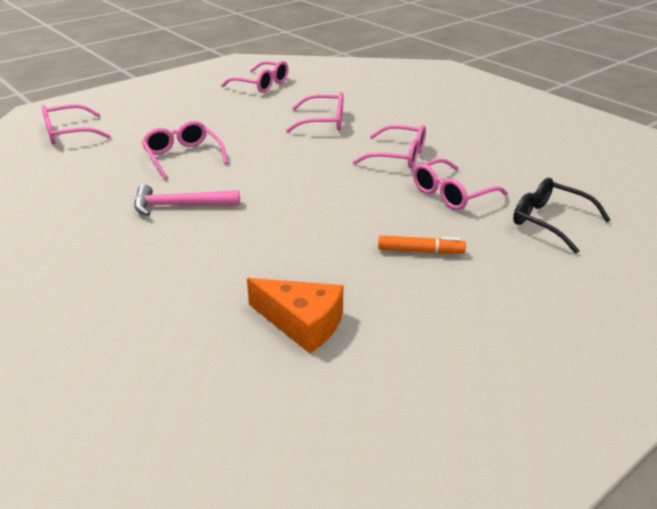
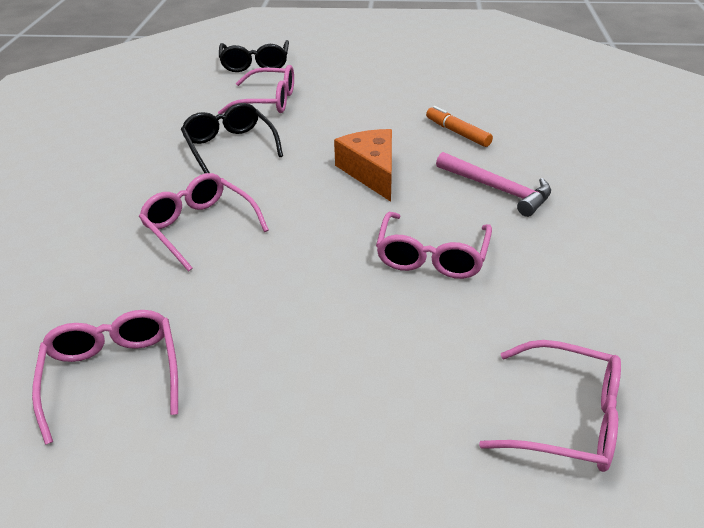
camera: 135 degrees left, 5 degrees up
orange cheese [247,278,343,353] -> orange cheese moved to [334,129,392,202]
pink glasses [353,125,426,168] -> black glasses [181,103,283,173]
orange marker [378,235,466,254] -> orange marker moved to [426,106,493,147]

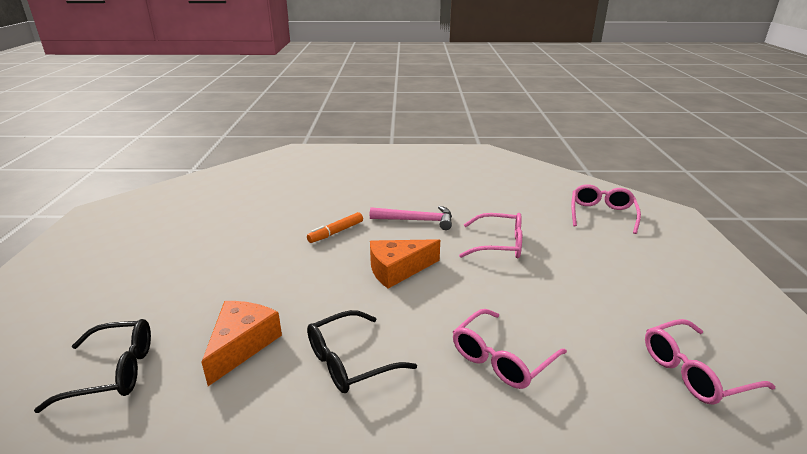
camera: 95 degrees left, 10 degrees down
pink glasses [218,65,294,114] -> orange cheese [202,301,282,386]
pink hammer [436,152,551,217] -> pink hammer turned 60 degrees clockwise [370,206,452,230]

